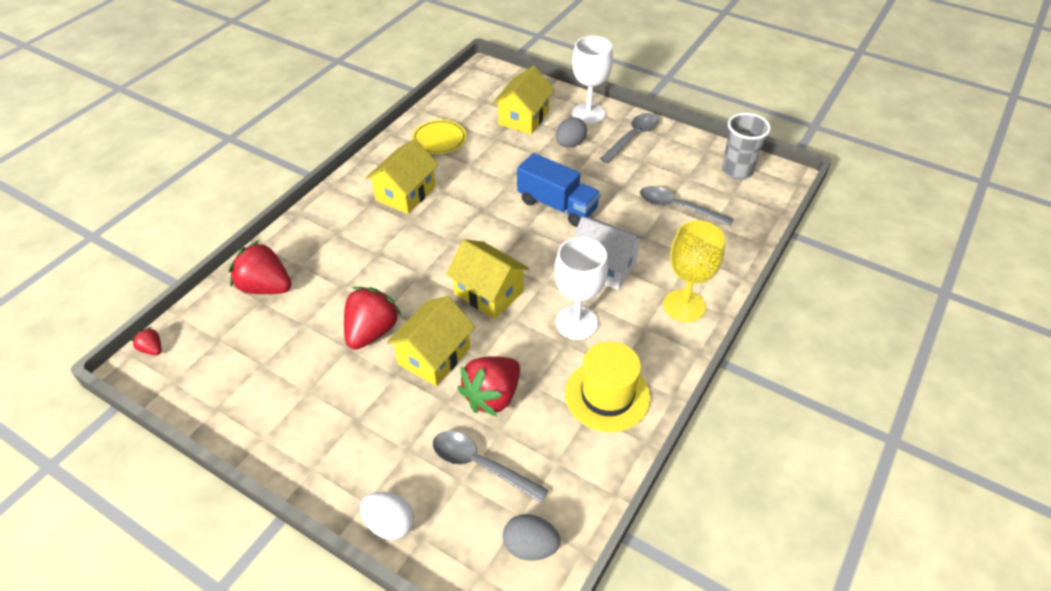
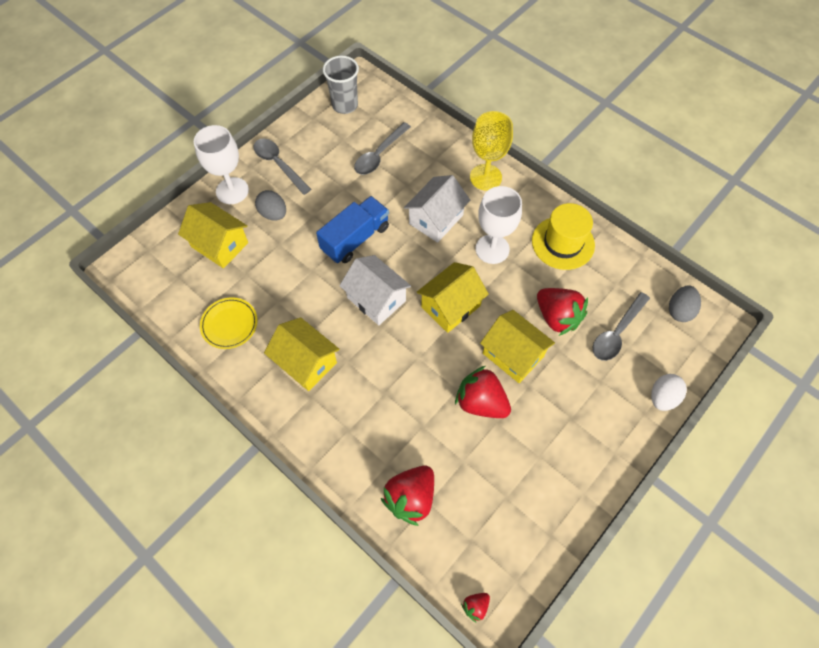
camera: 80 degrees left, 15 degrees up
none -> white house [339,255,411,325]

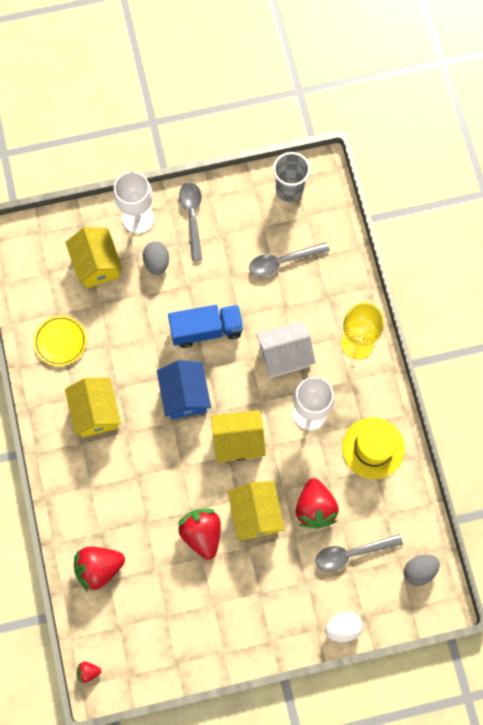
camera: 35 degrees right, 10 degrees up
white house [339,255,411,325] -> blue house [157,360,211,419]

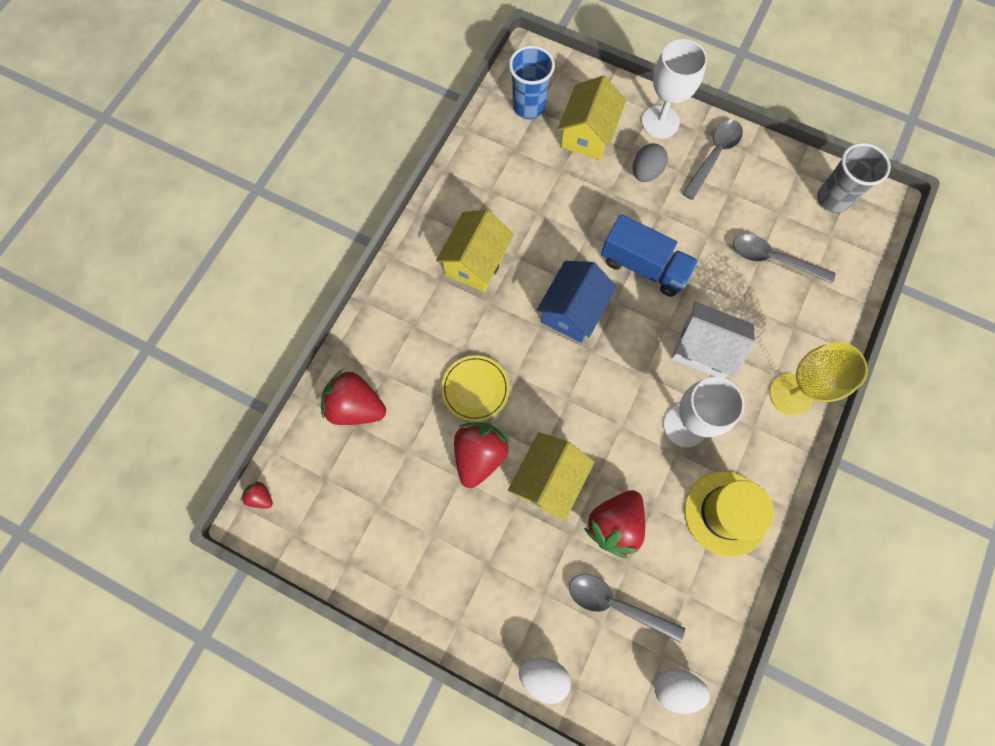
camera: 40 degrees right, 0 degrees up
yellow plate [34,316,86,366] -> yellow plate moved to [441,355,509,422]
yellow house [211,410,266,462] -> none
grey egg [404,554,440,586] -> white egg [655,668,710,714]
none -> blue cup [509,46,555,119]

